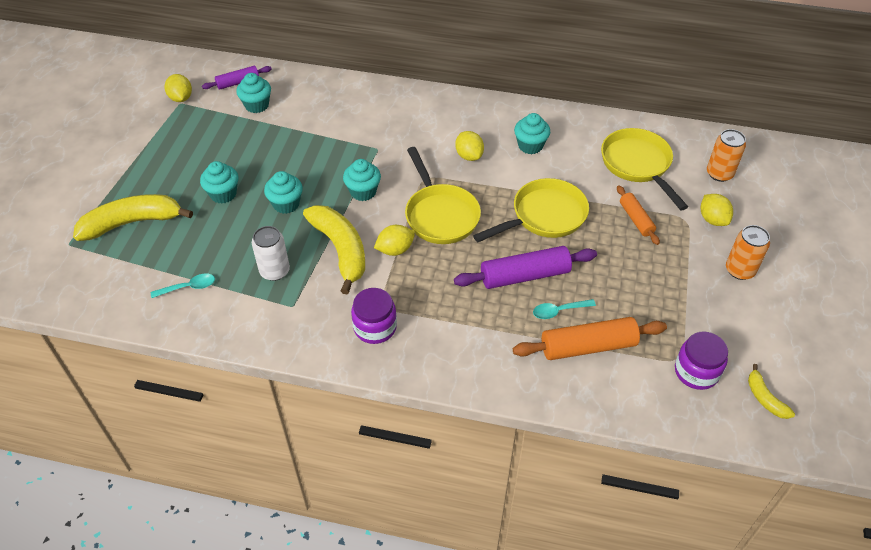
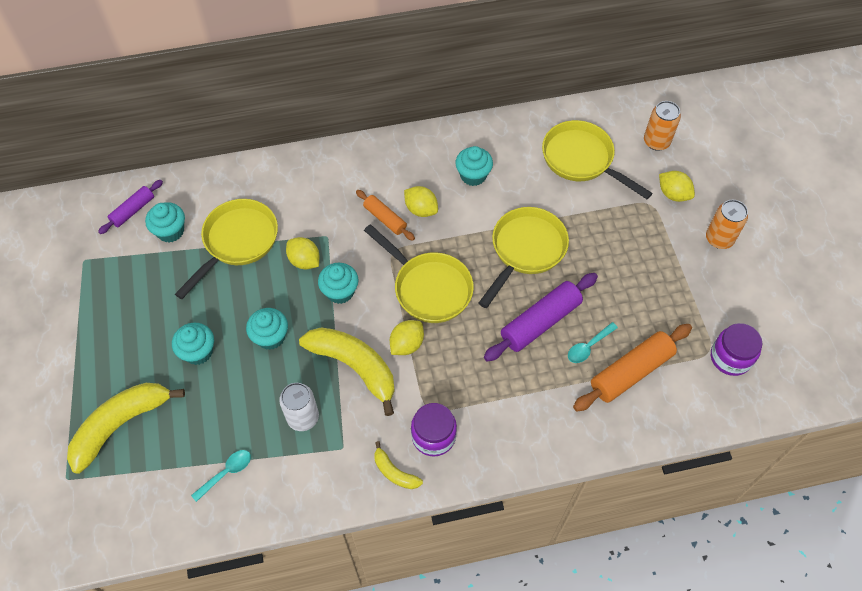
camera: 25 degrees left, 10 degrees up
yellow lemon [165,74,192,102] -> yellow lemon moved to [286,237,320,269]
orange rolling pin [617,185,660,245] -> orange rolling pin moved to [356,190,415,241]
yellow banana [748,364,795,419] -> yellow banana moved to [374,441,423,489]
none -> yellow pan [175,199,278,299]

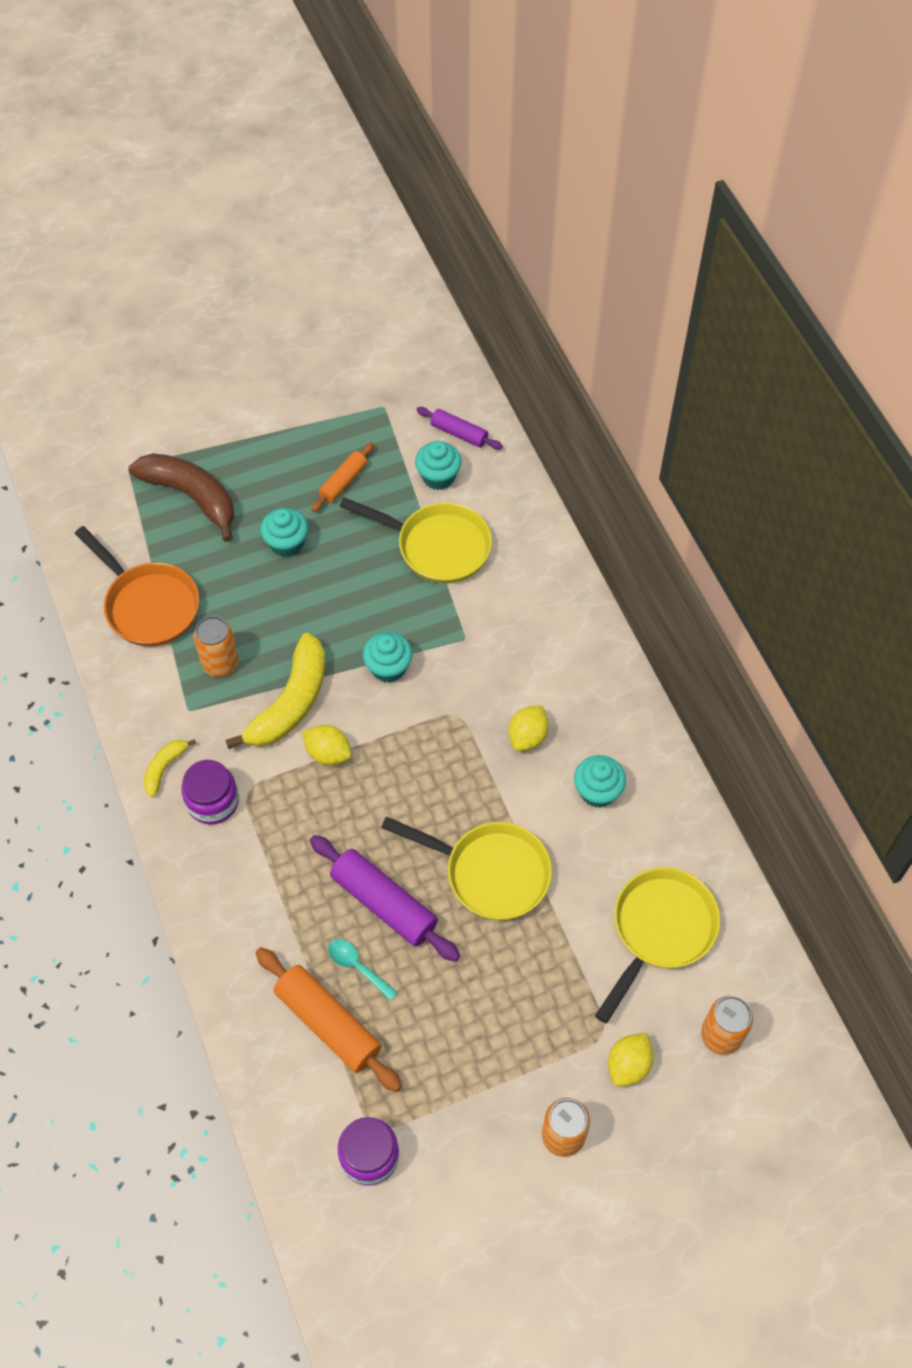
camera: 80 degrees right, 0 degrees up
yellow banana [67,383,185,474] -> brown banana [129,453,234,542]
turquoise spoon [191,450,251,502] -> orange pan [75,526,199,647]
turquoise cupcake [246,308,288,350] -> none
white can [279,383,319,431] -> orange can [193,616,239,677]
yellow lemon [286,237,320,269] -> none
orange rolling pin [356,190,415,241] -> orange rolling pin moved to [311,443,374,512]
yellow pan [364,224,474,323] -> none

